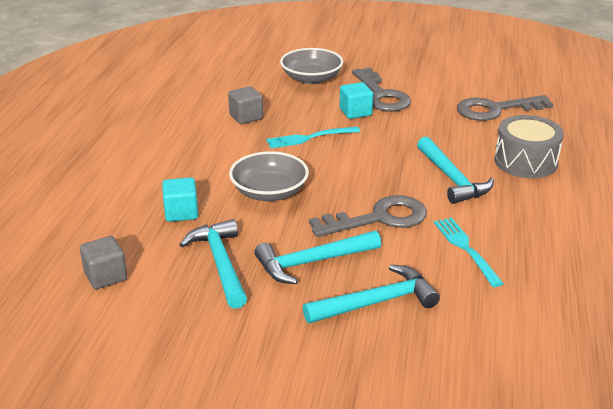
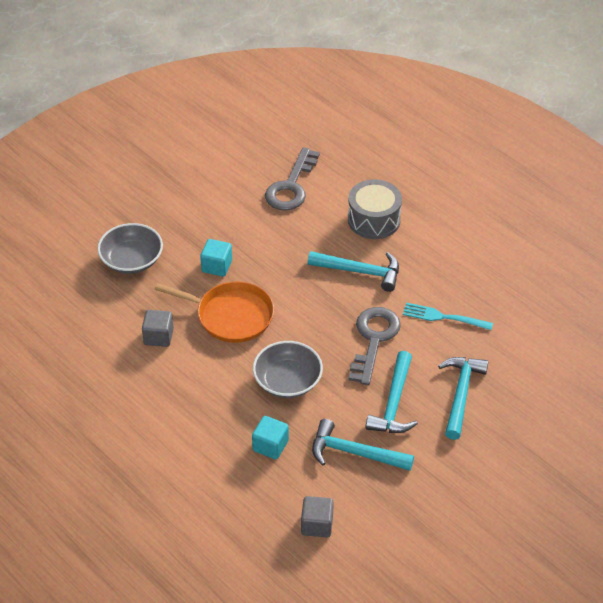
camera: 55 degrees left, 15 degrees up
turquoise fork [266,127,360,148] -> orange pan [154,281,274,343]
grey key [352,68,411,112] -> none

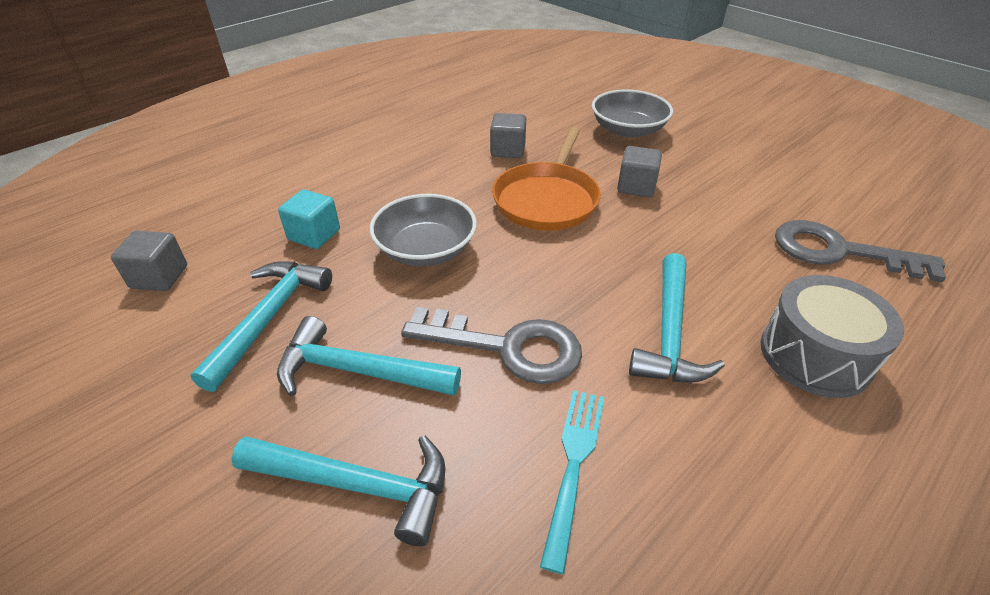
camera: 90 degrees right, 5 degrees down
turquoise cube [200,239,232,277] -> grey cube [617,146,662,197]

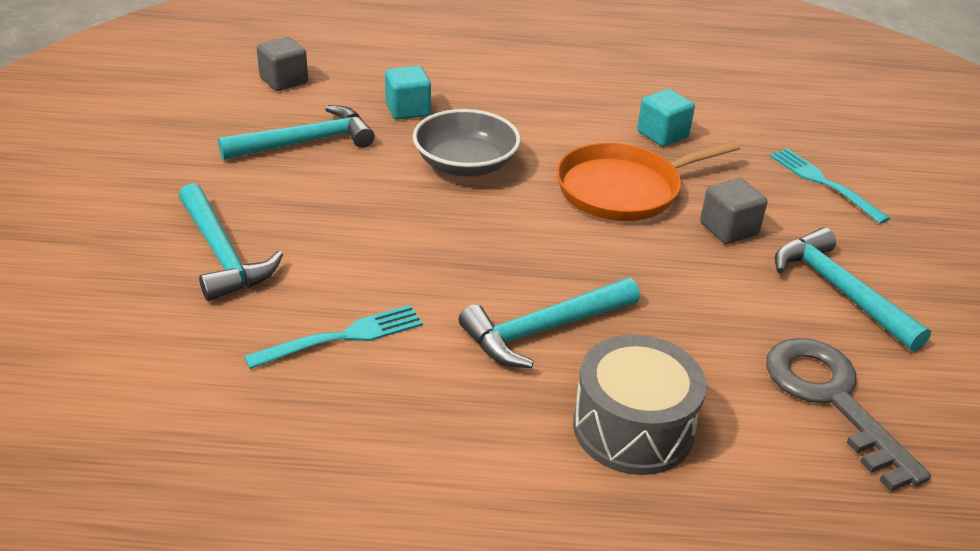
camera: 45 degrees right, 5 degrees down
turquoise hammer [277,316,461,396] -> turquoise hammer moved to [775,227,931,352]
grey key [401,307,582,384] -> none
grey cube [490,113,526,158] -> turquoise cube [637,89,695,147]
grey bowl [592,90,673,138] -> turquoise fork [770,148,890,224]

